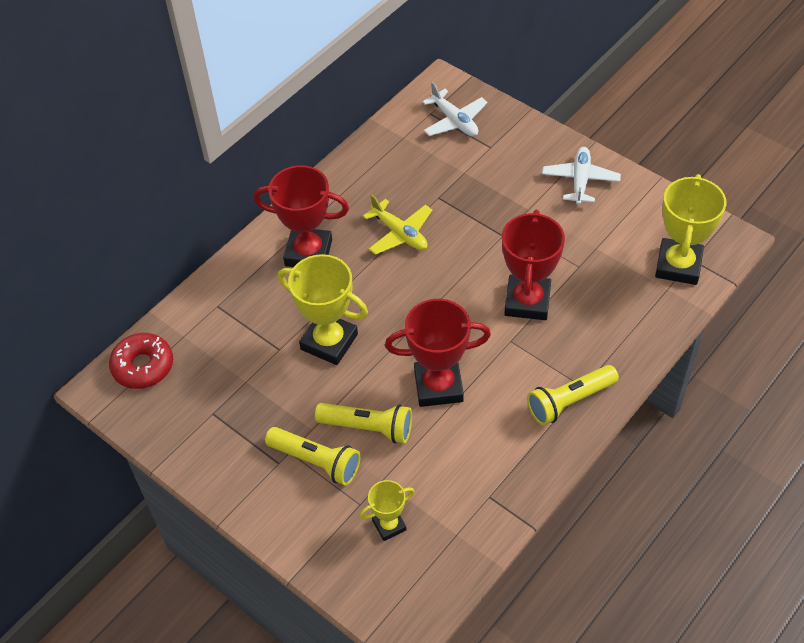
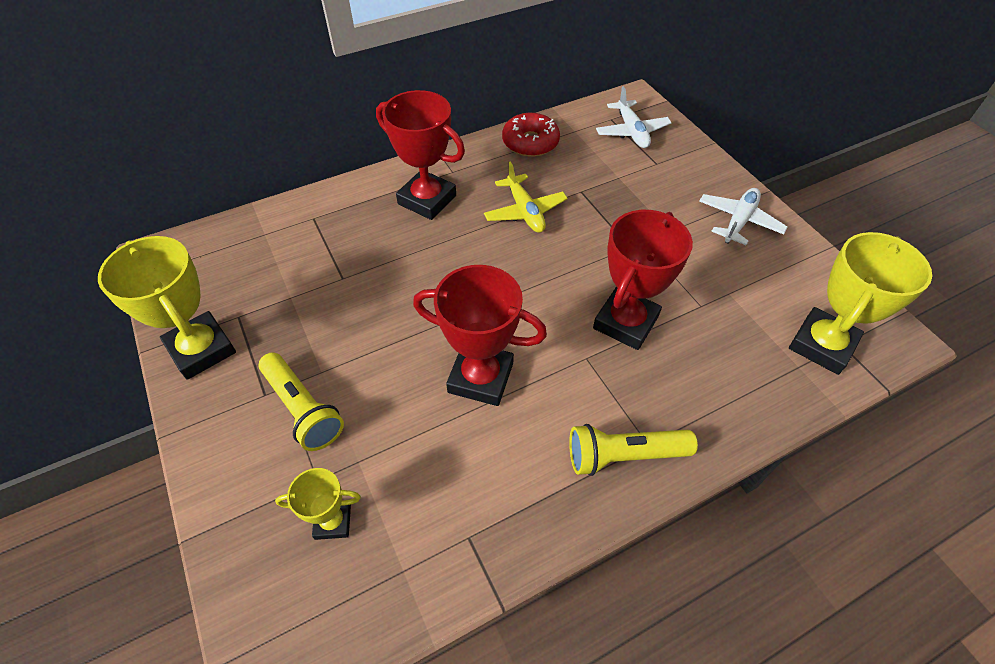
camera: 20 degrees right, 0 degrees up
red donut [109,333,173,389] -> red donut moved to [502,113,560,157]
yellow trophy [278,254,368,365] -> yellow trophy moved to [98,236,236,380]
yellow flashlight [315,403,412,443] -> none

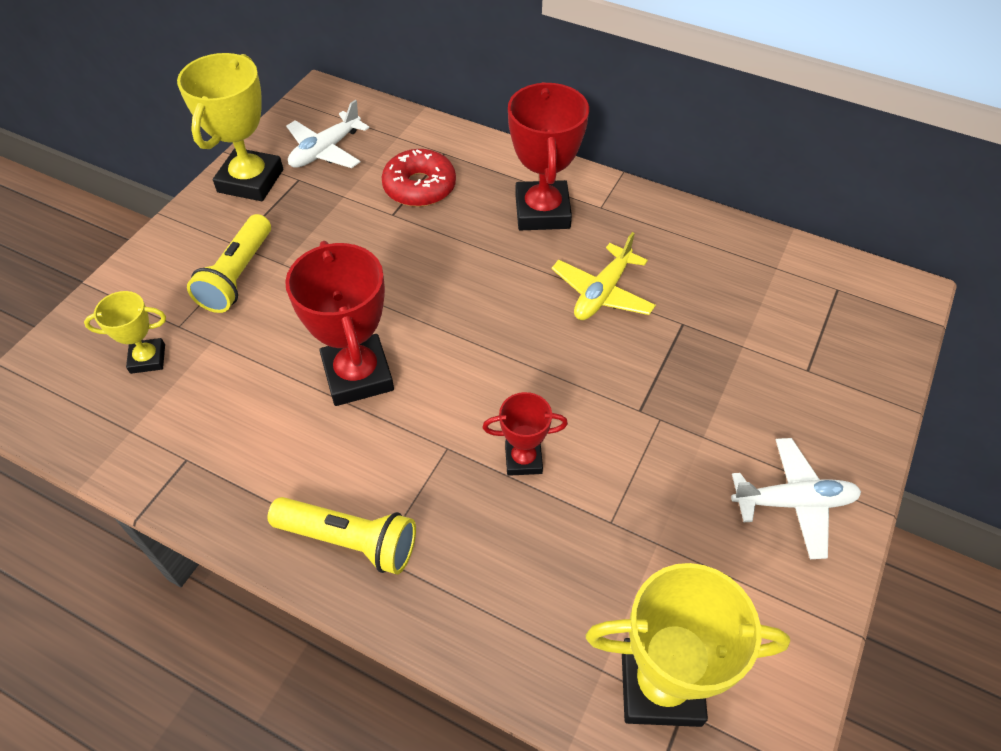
camera: 55 degrees right, 0 degrees up
yellow trophy [275,468,361,540] -> yellow trophy turned 60 degrees counterclockwise [84,291,166,374]
red donut [502,113,560,157] -> red donut moved to [381,149,456,207]
yellow flashlight [569,424,698,476] -> yellow flashlight turned 150 degrees clockwise [268,497,416,575]
red trophy [593,210,693,350] -> red trophy [483,392,568,476], size x0.54
white plane [596,86,672,148] -> white plane moved to [286,100,369,168]

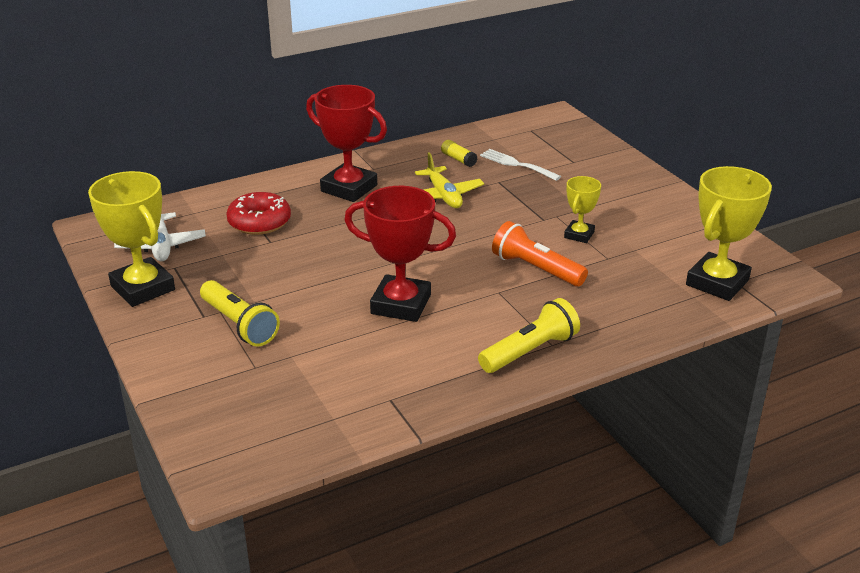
camera: 55 degrees left, 20 degrees down
yellow trophy [84,291,166,374] -> yellow trophy moved to [564,176,601,243]
red trophy [483,392,568,476] -> orange flashlight [492,221,588,286]
white plane [731,438,861,559] -> none
none -> yellow glue stick [441,140,478,167]
none -> white fork [480,149,561,181]

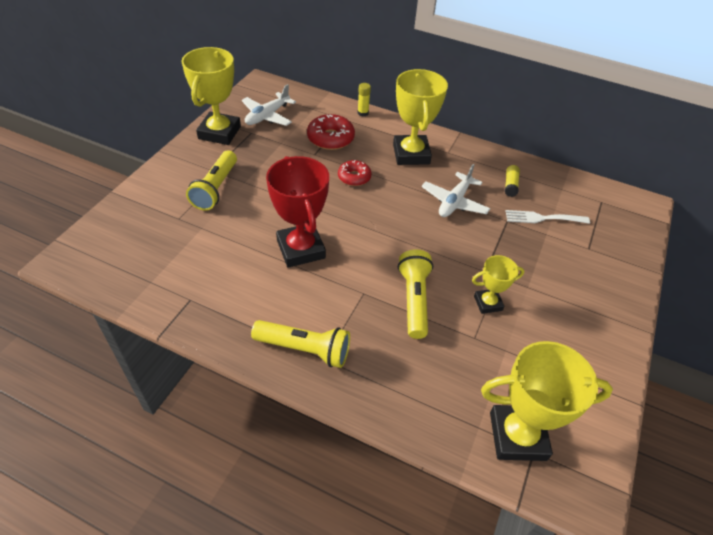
camera: 50 degrees right, 15 degrees up
red trophy [306,85,387,202] -> yellow trophy [393,69,448,165]
yellow plane [415,152,484,208] -> white plane [422,164,490,217]
white fork [480,149,561,181] -> white fork turned 90 degrees counterclockwise [506,210,590,224]
orange flashlight [492,221,588,286] -> yellow flashlight [398,249,433,339]
none -> red donut [338,160,372,186]
none -> yellow glue stick [357,83,371,116]

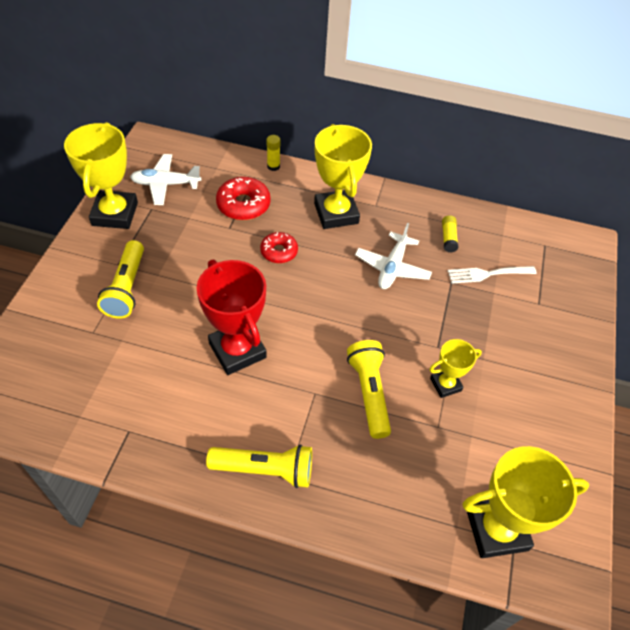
camera: 10 degrees left, 5 degrees up
white plane [242,84,296,126] -> white plane turned 60 degrees clockwise [130,154,201,205]

